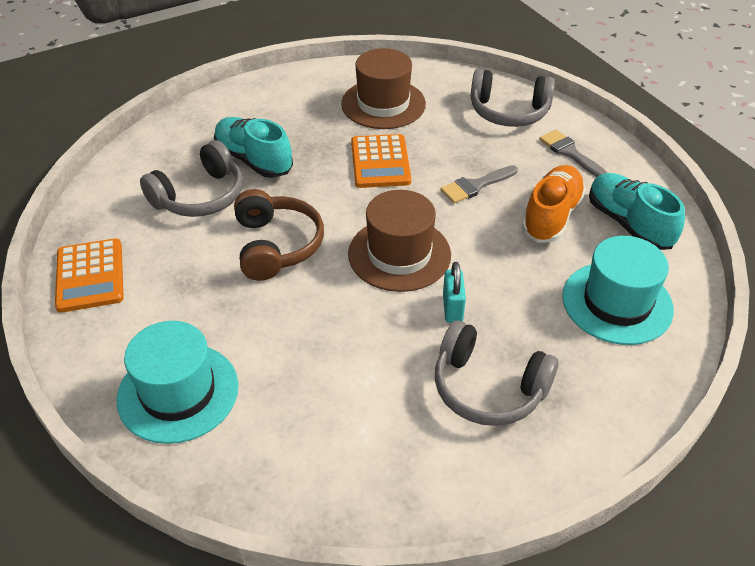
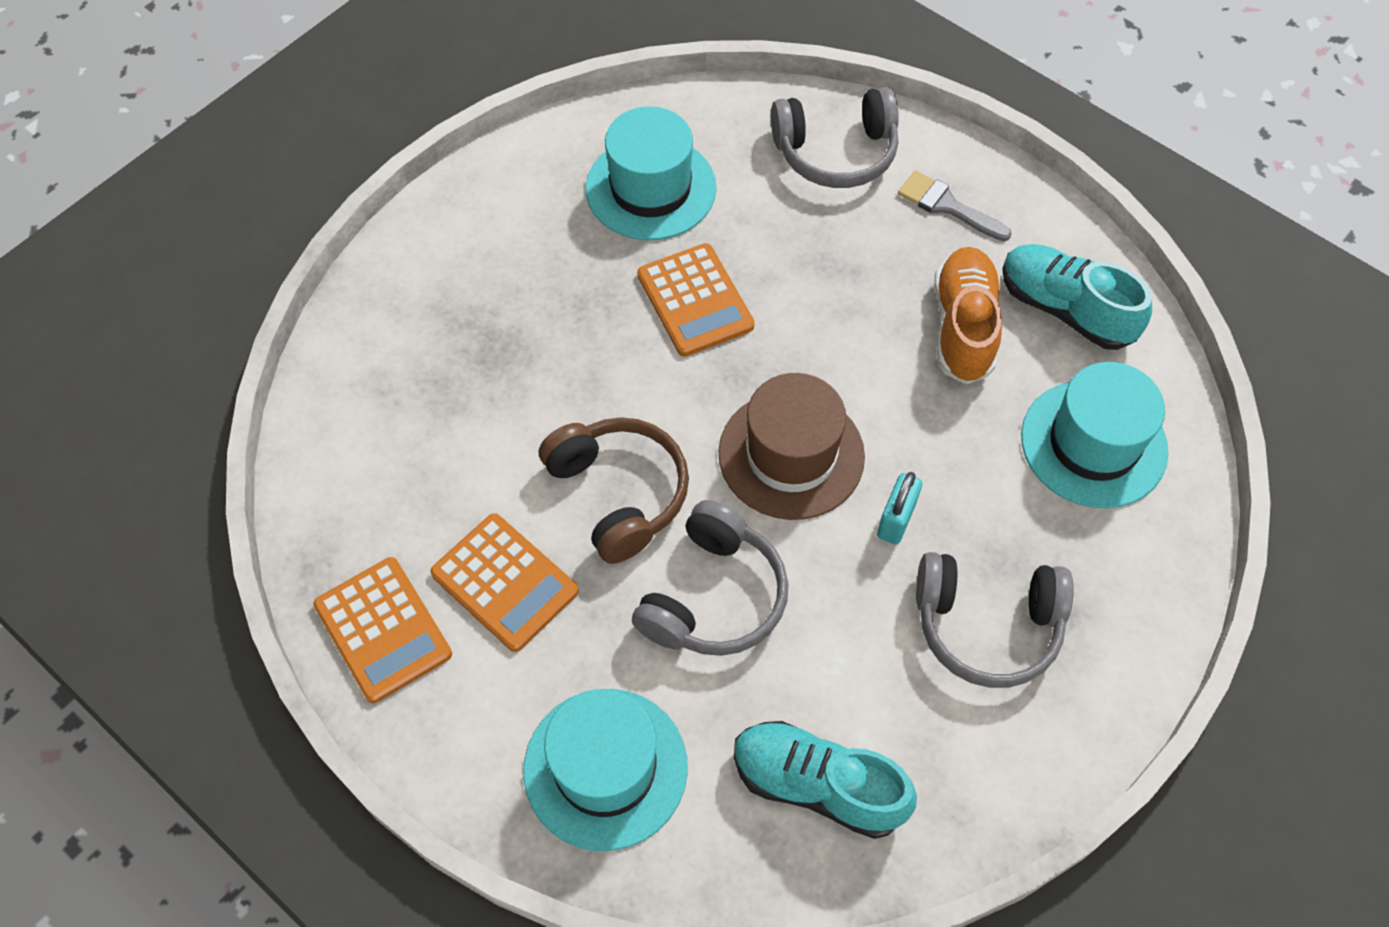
camera: 20 degrees left, 15 degrees up
grey headphones [140,140,243,217] -> grey headphones moved to [632,500,788,656]
turquoise shoe [214,117,293,178] -> turquoise shoe moved to [734,721,917,839]
brown hat [341,48,426,129] -> turquoise hat [586,106,716,240]
grey brush [440,165,518,203] -> none
turquoise padlock [443,262,466,323] -> turquoise padlock turned 45 degrees clockwise [877,472,922,545]
none -> orange calculator [430,513,579,652]

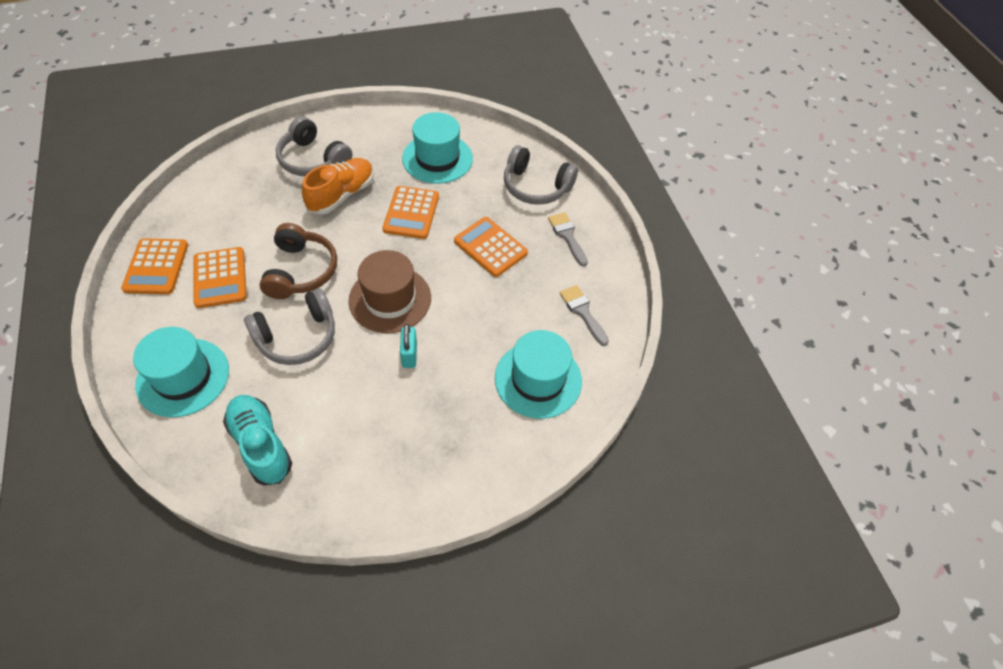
camera: 30 degrees right, 5 degrees down
turquoise padlock [877,472,922,545] -> turquoise padlock turned 60 degrees counterclockwise [400,324,417,368]
grey headphones [916,552,1074,688] -> grey headphones moved to [276,116,352,176]
orange shoe [934,247,1002,384] -> orange shoe moved to [302,158,373,214]
turquoise shoe [1003,244,1152,350] -> grey brush [560,285,609,346]
none -> orange calculator [454,217,528,277]

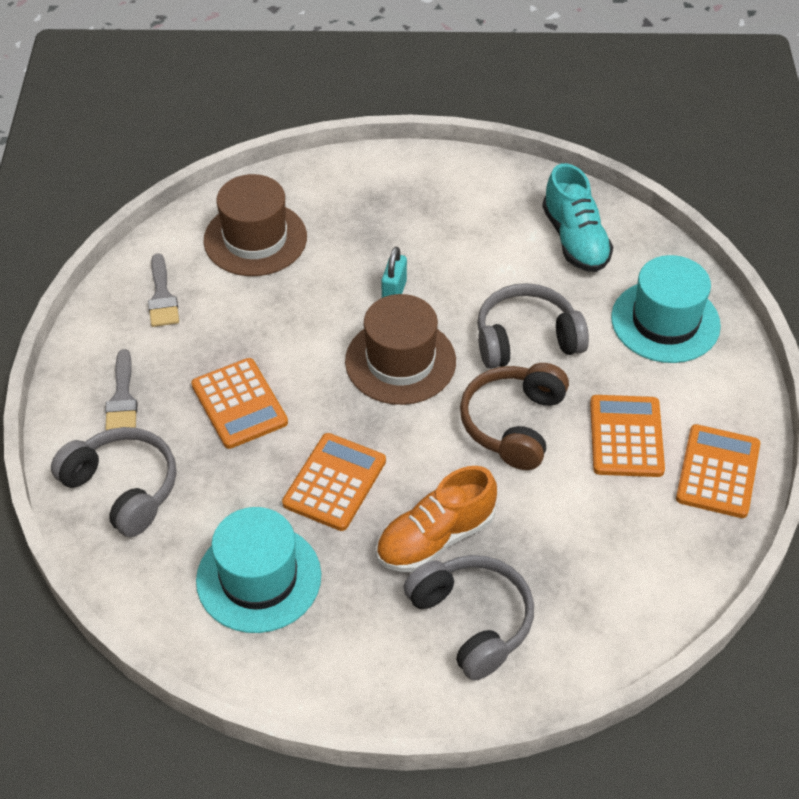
camera: 160 degrees left, 5 degrees down
turquoise hat [495,330,582,419] -> brown hat [203,174,307,276]

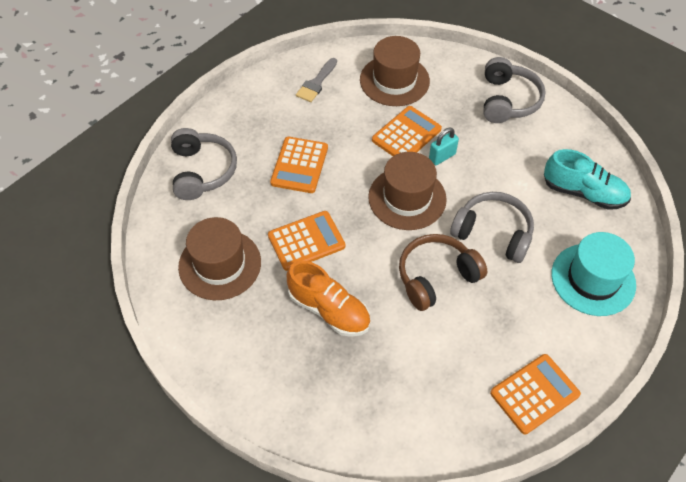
camera: 40 degrees right, 5 degrees up
grey brush [105,349,137,430] -> none
turquoise hat [196,507,321,633] -> brown hat [178,217,261,300]
orange shoe [376,466,497,572] -> orange shoe turned 150 degrees counterclockwise [287,261,370,337]
grey headphones [403,555,534,681] -> grey headphones moved to [483,57,546,123]
turquoise shoe [542,163,613,272] -> turquoise shoe turned 90 degrees counterclockwise [544,149,631,210]
orange calculator [590,395,665,477] -> orange calculator moved to [372,106,442,156]

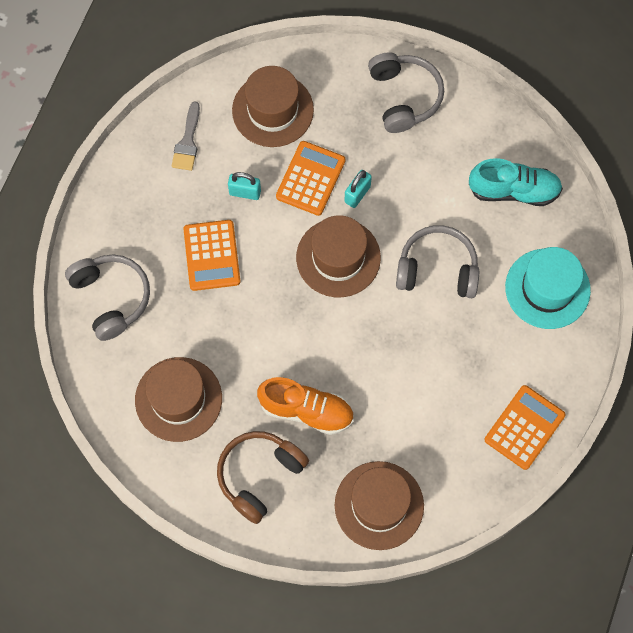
camera: 20 degrees left, 15 degrees up
orange calculator [268,211,345,271] -> none
brown headphones [399,234,487,311] -> brown headphones moved to [217,431,309,524]
none -> turquoise padlock [228,172,261,200]
none -> brown hat [335,461,424,550]

